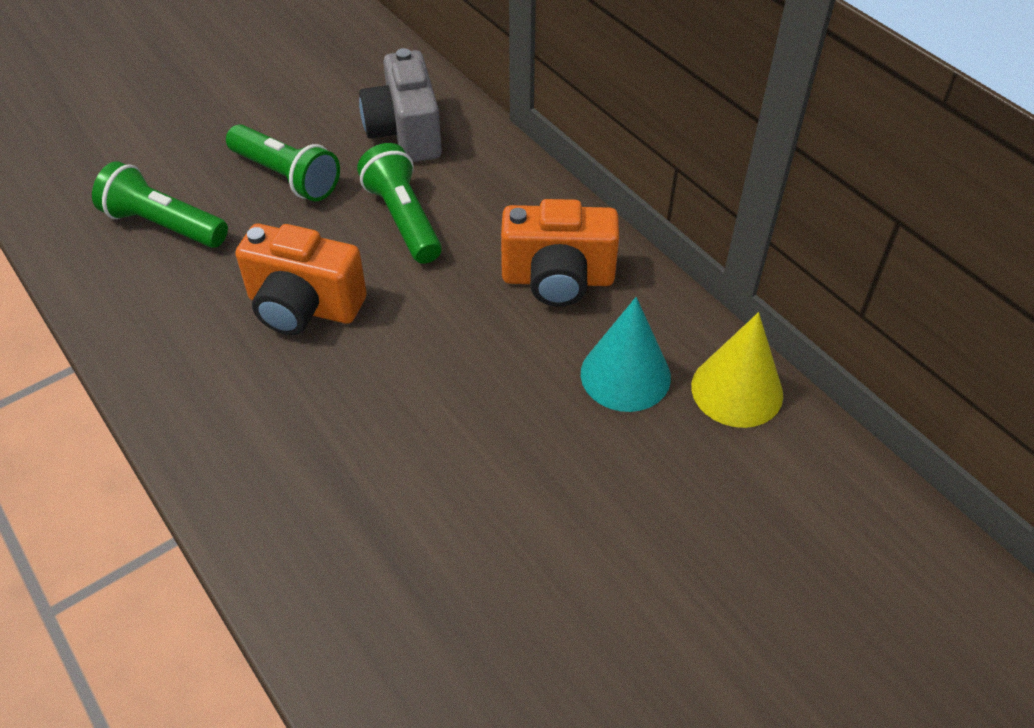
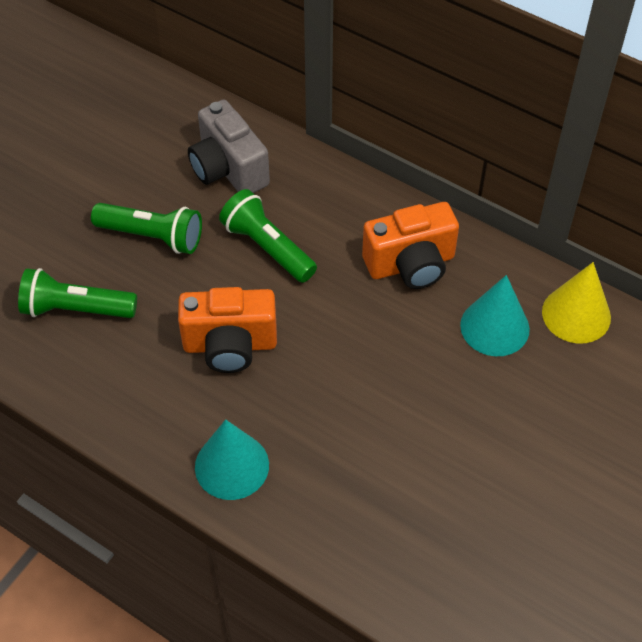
camera: 20 degrees left, 5 degrees up
none -> turquoise cone [195,419,269,500]

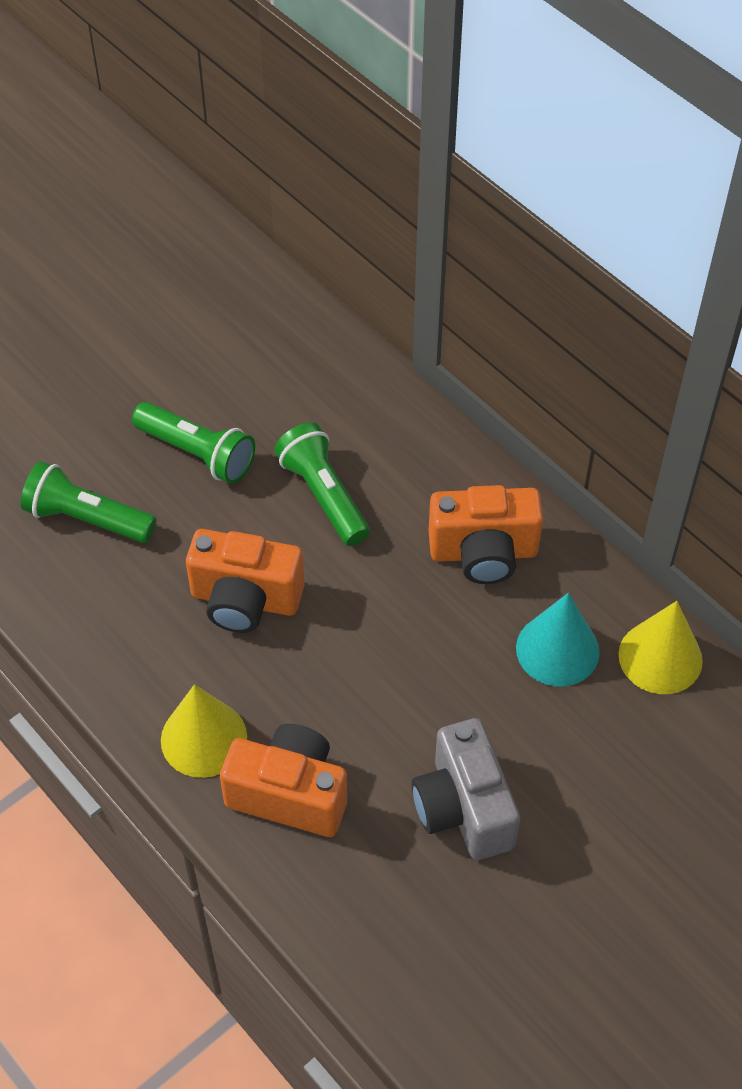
camera: 15 degrees right, 0 degrees up
grey camera [188,100,270,193] -> grey camera moved to [412,718,520,860]
turquoise cone [195,419,269,500] -> yellow cone [161,684,247,778]
none -> orange camera [220,724,347,837]

